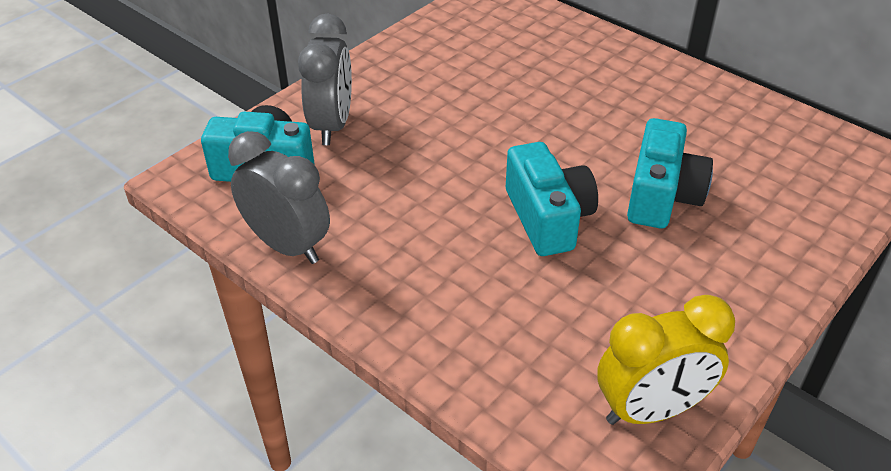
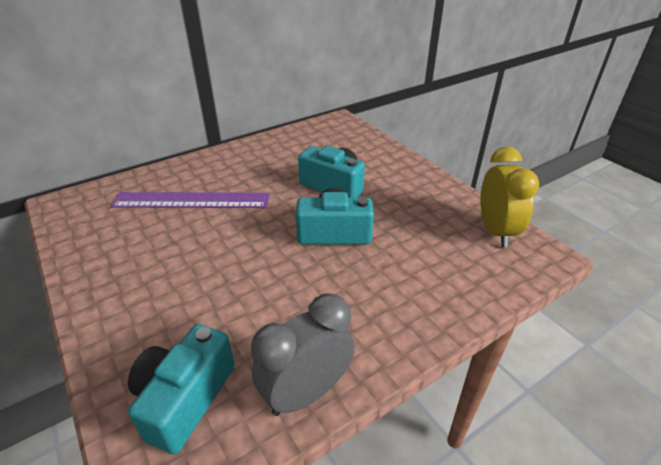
camera: 75 degrees left, 5 degrees down
grey clock [298,13,352,145] -> none
none -> purple ruler [111,192,270,208]

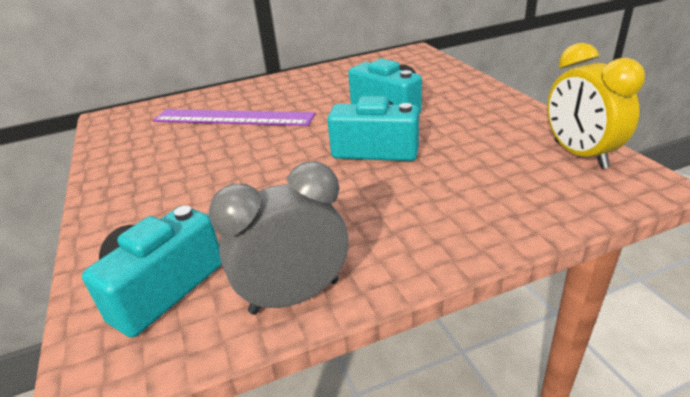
camera: 15 degrees right, 5 degrees down
yellow clock [480,147,539,247] -> yellow clock turned 150 degrees clockwise [547,43,645,169]

